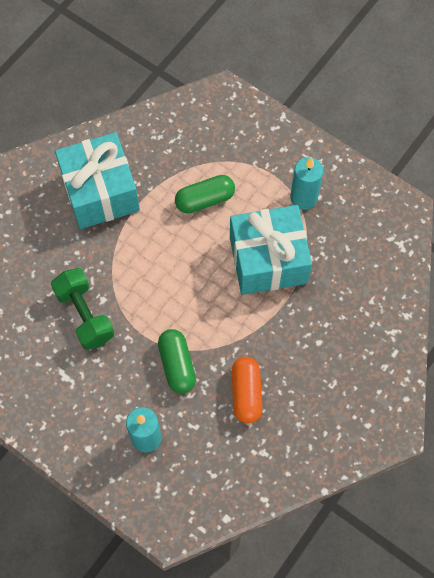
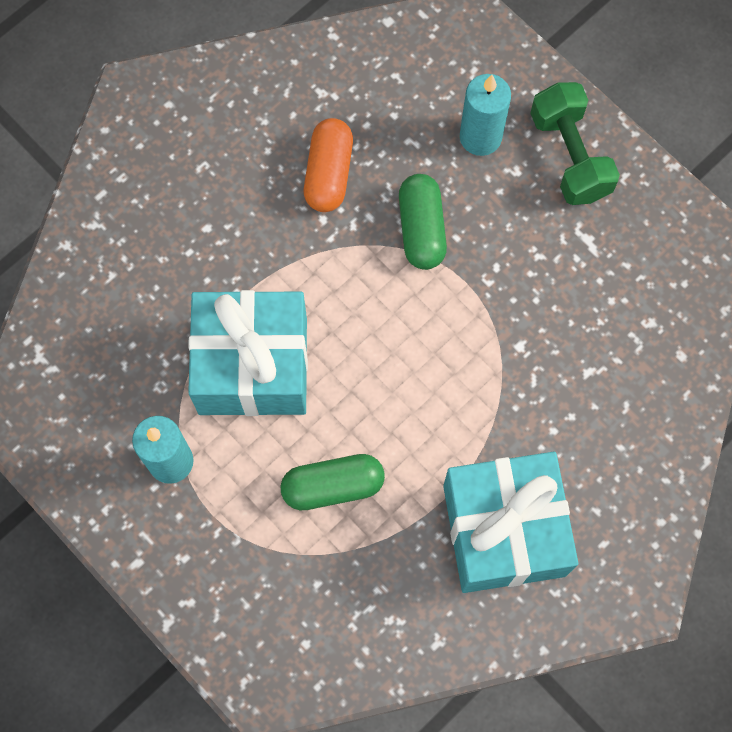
camera: 170 degrees left, 5 degrees up
green dumbbell [51,268,114,350] -> green dumbbell moved to [530,82,620,205]

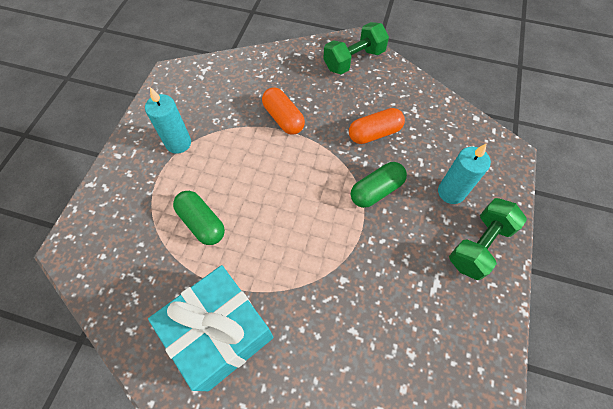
camera: 60 degrees right, 10 degrees down
turquoise gift [188,290,308,416] -> none
none -> orange capsule [262,87,305,135]
none -> green dumbbell [323,22,389,74]

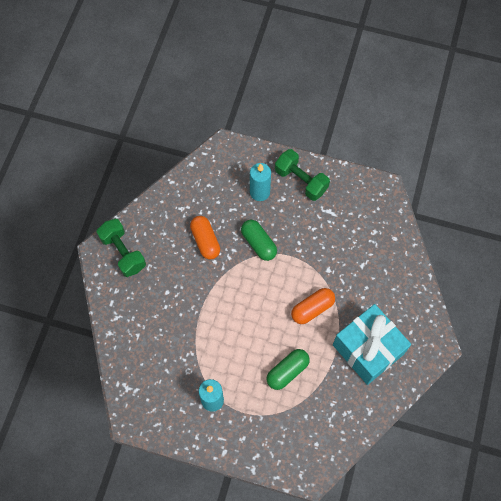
camera: 90 degrees left, 5 degrees up
orange capsule [262,87,305,135] -> orange capsule moved to [291,288,335,324]

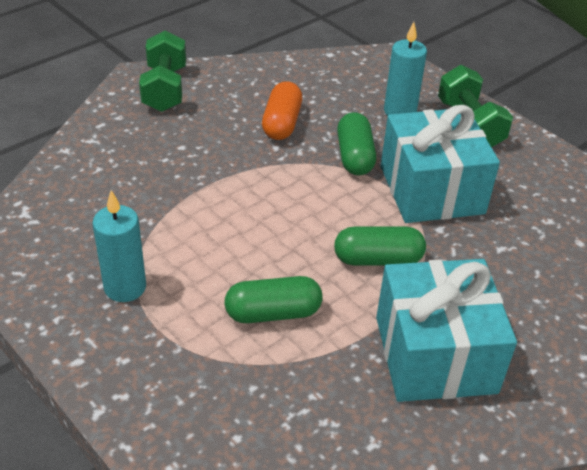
camera: 30 degrees right, 25 degrees down
orange capsule [291,288,335,324] -> green capsule [334,227,426,265]
none -> turquoise gift [381,105,500,223]

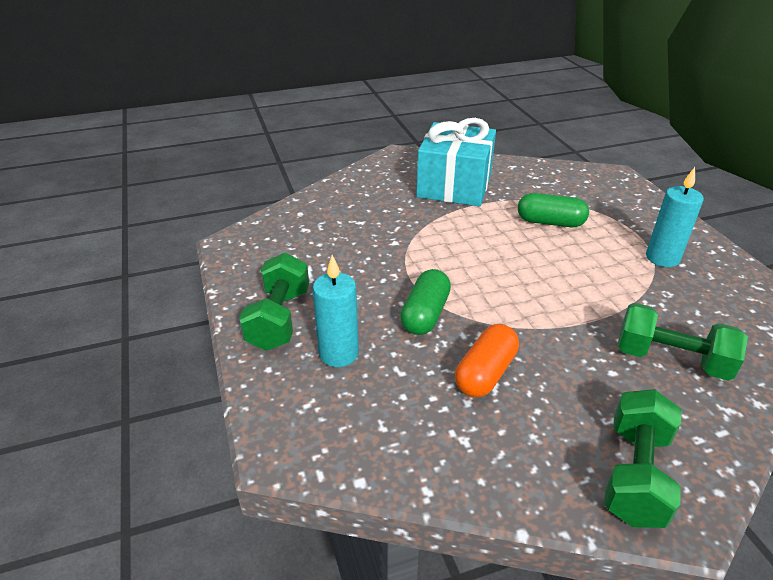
camera: 155 degrees left, 5 degrees down
green capsule [334,227,426,265] -> none
turquoise gift [381,105,500,223] -> none
none -> green dumbbell [618,303,748,381]

